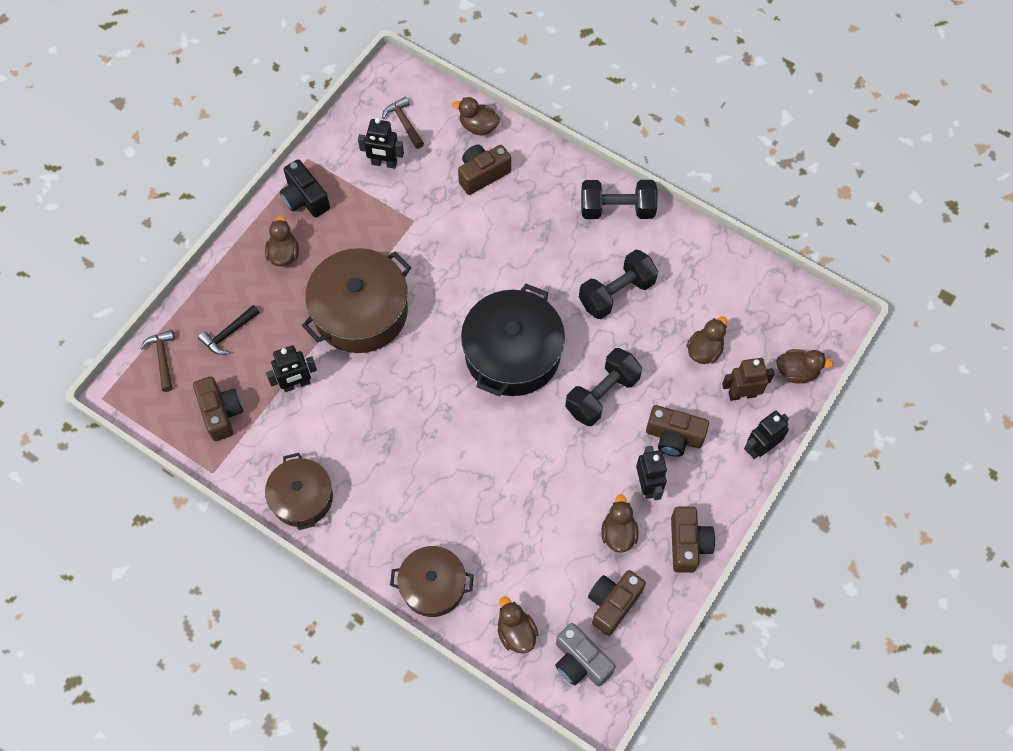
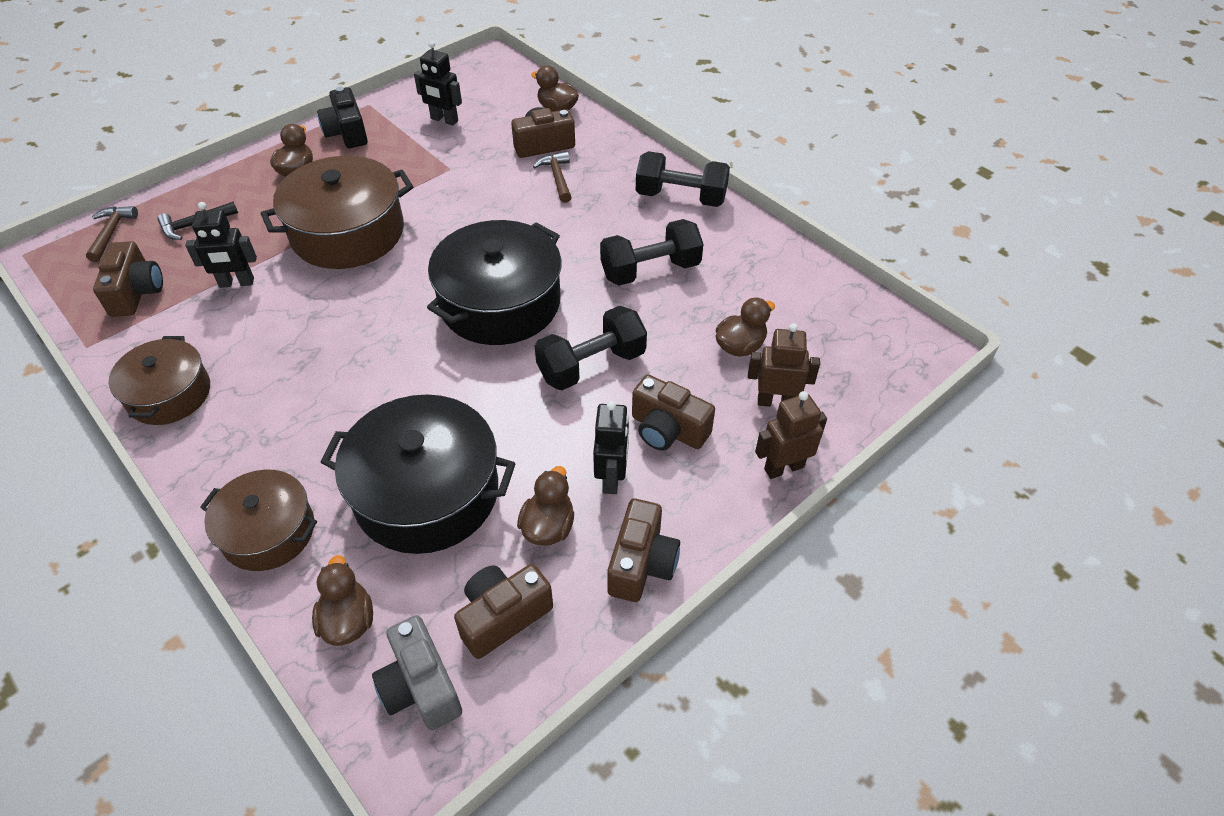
camera: 15 degrees right, 15 degrees down
brown hammer [382,97,424,149] -> brown hammer moved to [533,151,571,203]
black robot [744,411,789,459] -> brown robot [755,391,827,479]
brown duck [776,349,833,384] -> none
none -> black pot [321,394,516,554]

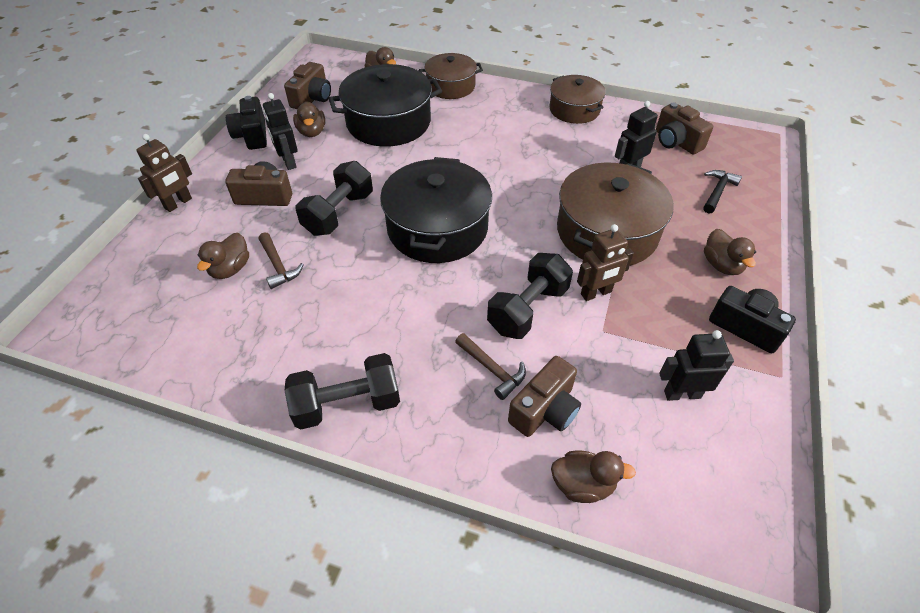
camera: 150 degrees right, 0 degrees up
brown hammer [86,206,138,262] -> brown hammer moved to [259,232,304,289]
grey camera [372,615,462,730] -> none
black dumbbell [600,219,703,286] -> black dumbbell moved to [487,253,573,339]
brown camera [607,499,680,602] -> black camera [226,96,267,150]
brown robot [748,323,820,407] -> brown robot moved to [577,224,634,301]

